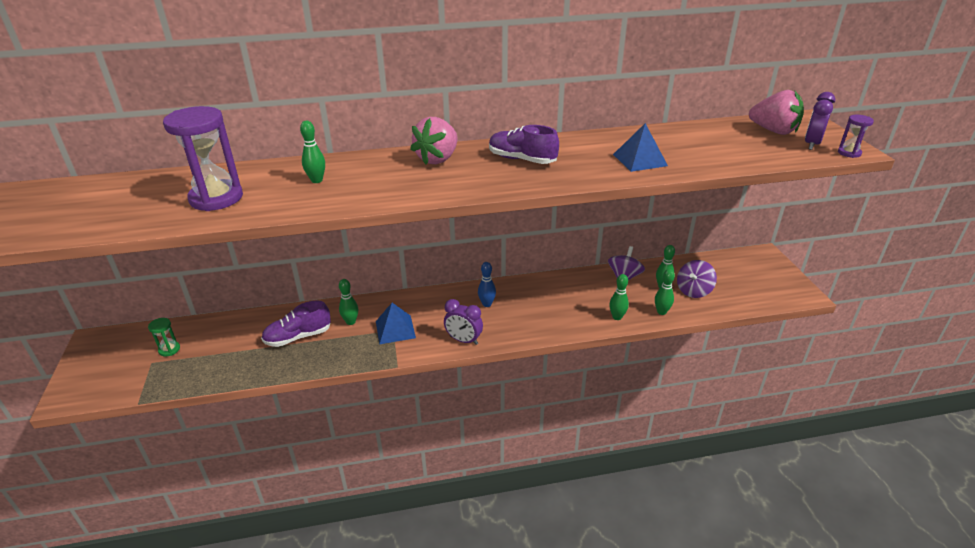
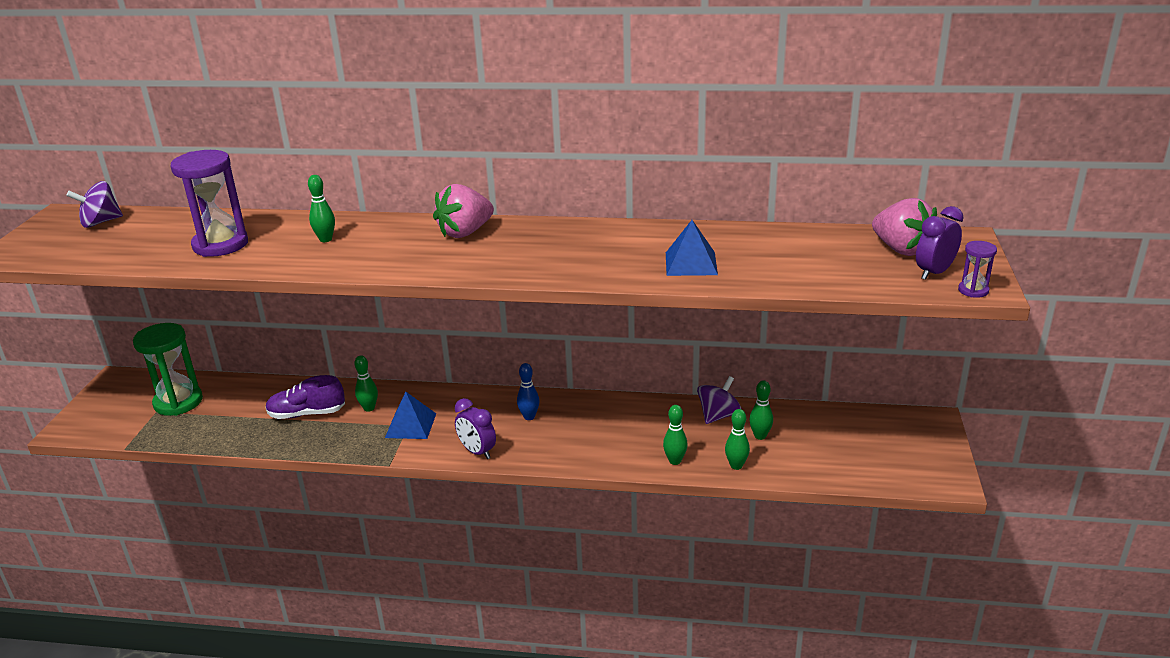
camera: 20 degrees right, 5 degrees down
green hourglass [148,318,180,357] -> green hourglass [133,323,203,416], size x2.14
purple shoe [489,125,559,164] -> none
purple spinning top [677,260,717,298] -> purple spinning top moved to [66,181,123,228]

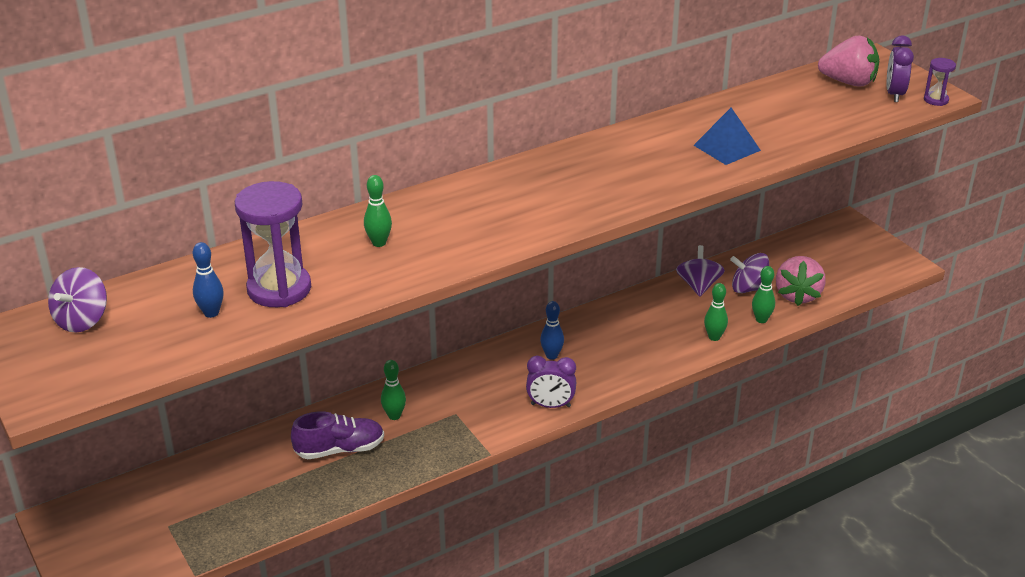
camera: 40 degrees left, 5 degrees up
green hourglass [133,323,203,416] -> none
purple shoe [265,375,345,419] -> purple shoe turned 150 degrees counterclockwise [291,411,384,459]
blue pyramid [385,392,436,439] -> none
pink strawberry [433,184,494,238] -> pink strawberry moved to [776,256,826,306]
green bowling pin [749,380,773,440] -> purple spinning top [730,253,769,293]
none -> blue bowling pin [193,242,224,318]

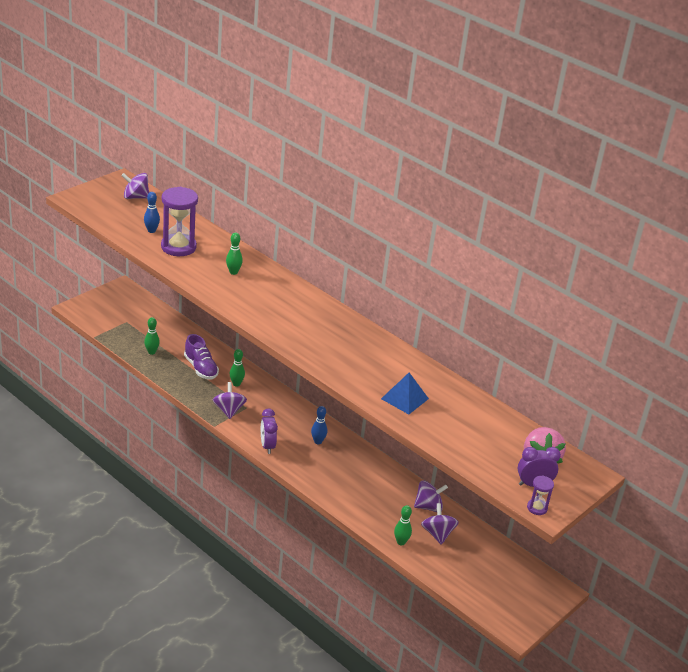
camera: 70 degrees right, 0 degrees up
green bowling pin [704,283,728,341] -> green bowling pin moved to [144,317,160,355]
pink strawberry [776,256,826,306] -> none
none -> purple spinning top [213,382,247,419]

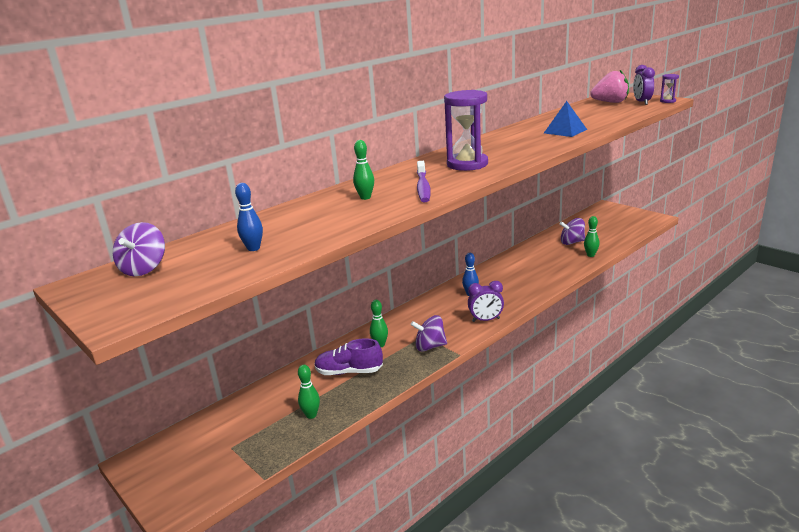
camera: 80 degrees left, 10 degrees down
purple hourglass [161,187,198,256] -> purple hourglass moved to [444,90,488,171]
purple shoe [184,334,219,380] -> purple shoe turned 150 degrees counterclockwise [314,338,383,375]
purple spinning top [414,480,448,512] -> none
none -> purple toothbrush [417,161,431,202]

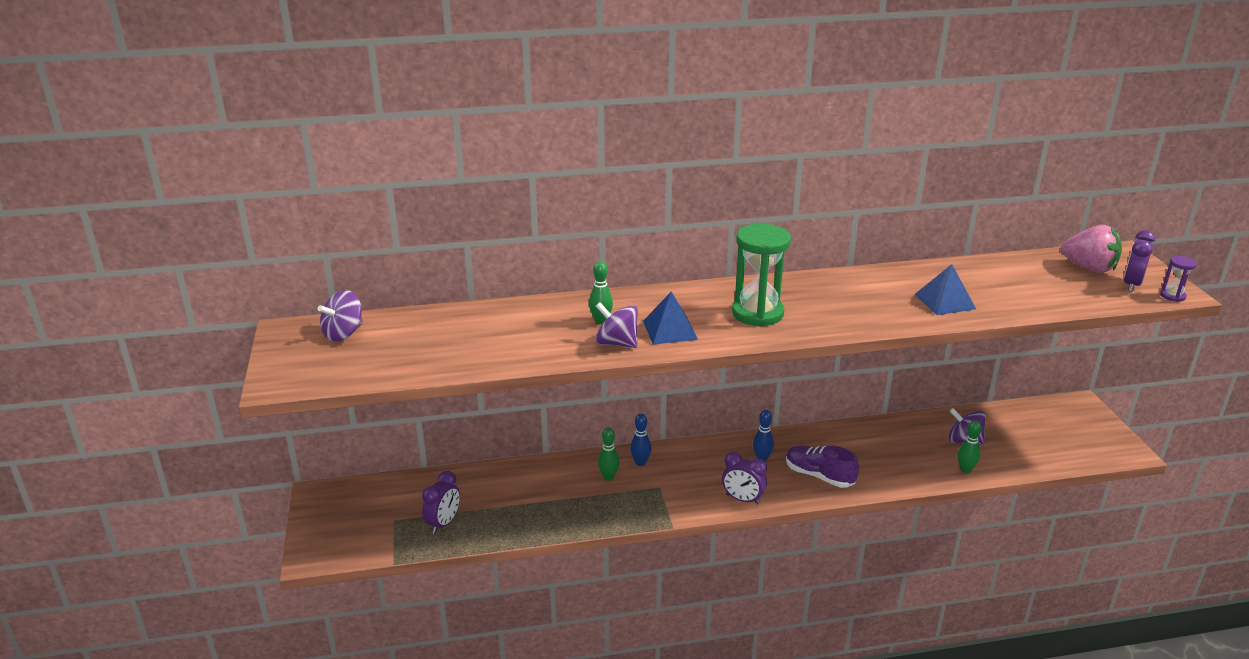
camera: 30 degrees right, 5 degrees up
blue bowling pin [235,183,263,251] -> blue bowling pin moved to [630,414,651,466]
green bowling pin [298,365,320,419] -> none
purple shoe [314,338,383,375] -> purple shoe moved to [786,446,859,488]
purple spinning top [411,315,447,352] -> purple spinning top moved to [596,302,638,348]
purple toothbrush [417,161,431,202] -> blue pyramid [643,292,698,344]
purple hourglass [444,90,488,171] -> green hourglass [732,224,791,327]
none -> purple clock [422,471,460,534]

